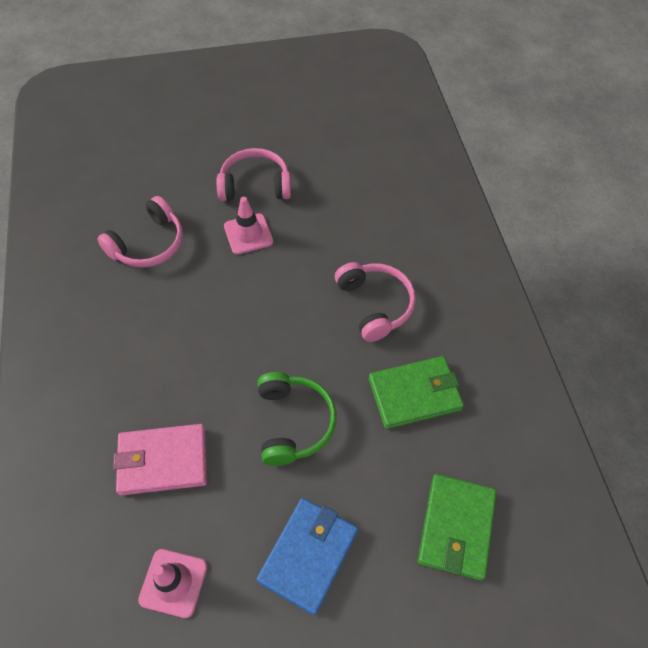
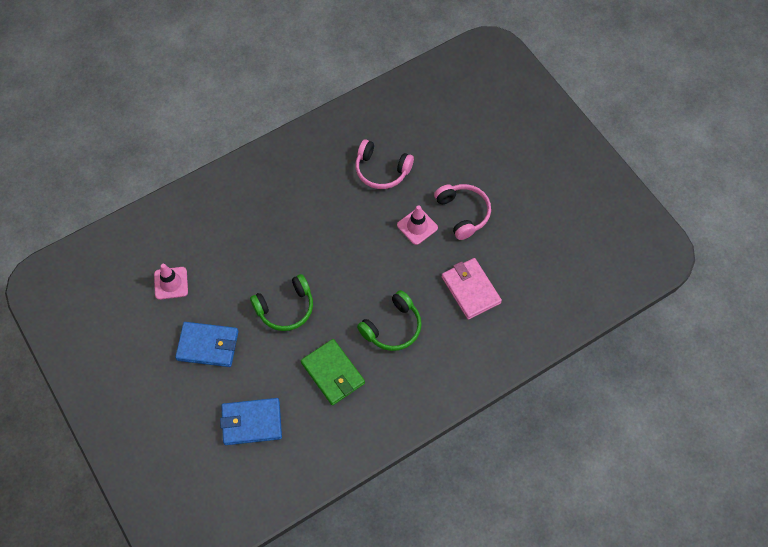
camera: 70 degrees right, 5 degrees up
pink wallet [113,424,207,496] -> pink wallet moved to [442,258,502,320]
pink headphones [335,262,416,342] -> green headphones [357,290,422,351]
green wallet [417,474,496,581] -> blue wallet [220,398,282,445]

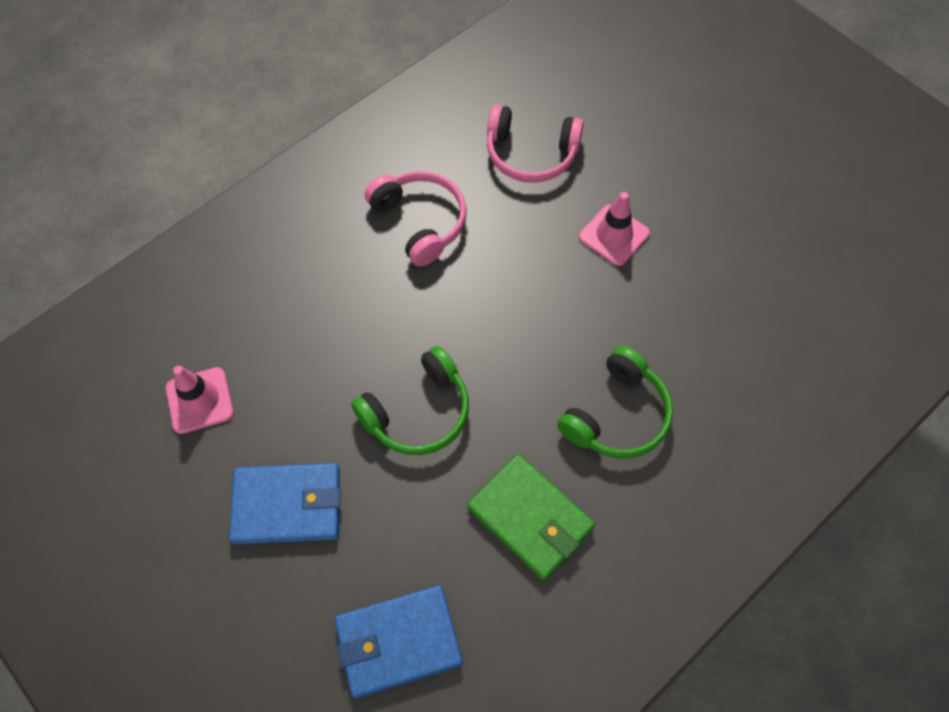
camera: 10 degrees left, 0 degrees up
pink headphones [434,184,491,240] -> pink headphones moved to [365,171,467,267]
pink wallet [442,258,502,320] -> none

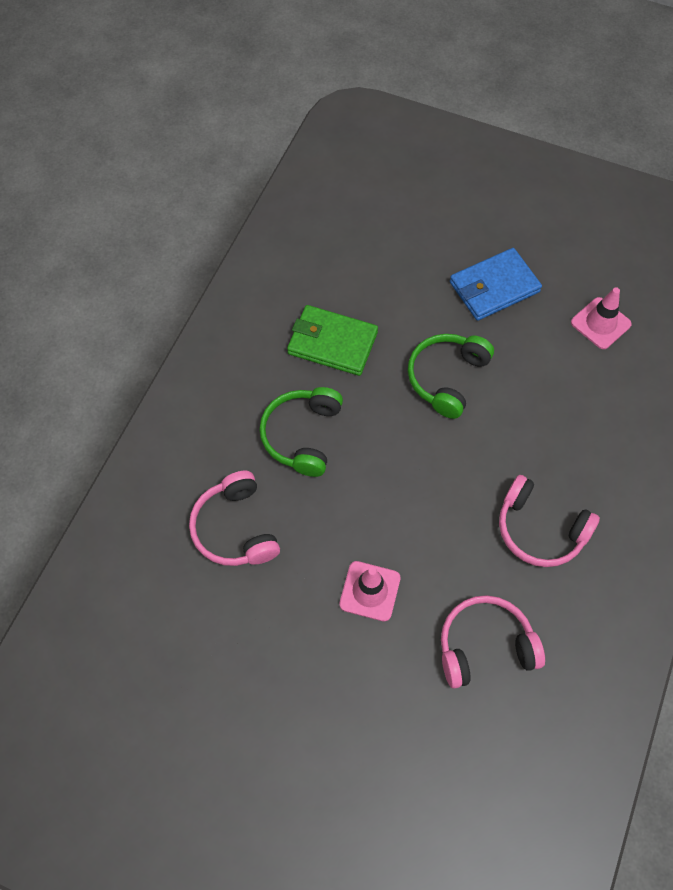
camera: 155 degrees right, 0 degrees up
blue wallet [335,585,463,698] -> none
none -> pink headphones [189,471,280,566]

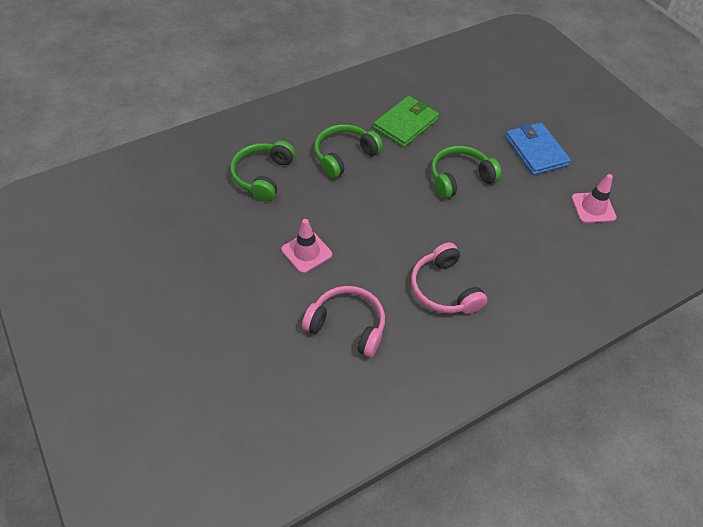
camera: 35 degrees right, 10 degrees down
pink headphones [189,471,280,566] -> green headphones [230,141,295,201]
green wallet [287,305,378,376] -> green wallet turned 75 degrees clockwise [373,96,439,147]
blue wallet [450,248,542,321] -> blue wallet turned 60 degrees clockwise [505,122,571,175]

